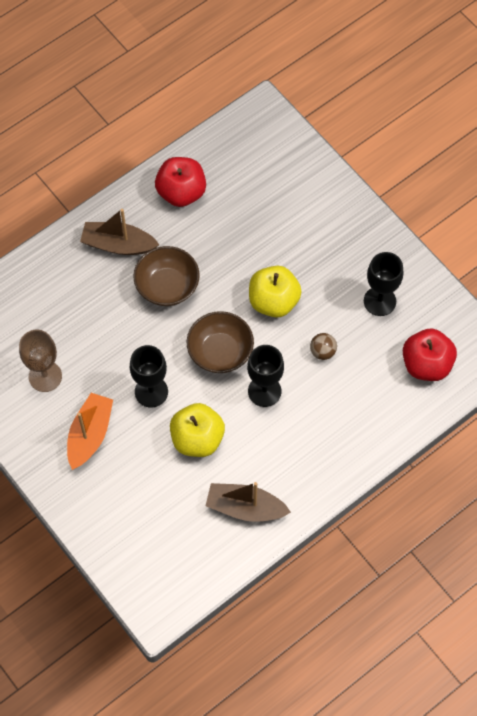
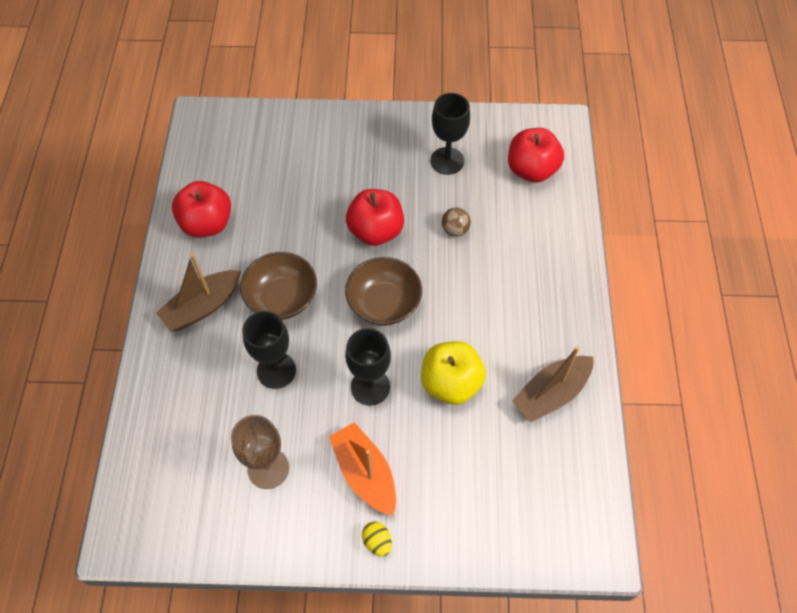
camera: 50 degrees left, 5 degrees down
black goblet [247,345,284,407] -> black goblet moved to [242,311,296,389]
yellow apple [249,266,302,318] -> red apple [346,189,404,246]
none -> yellow egg [362,521,392,557]

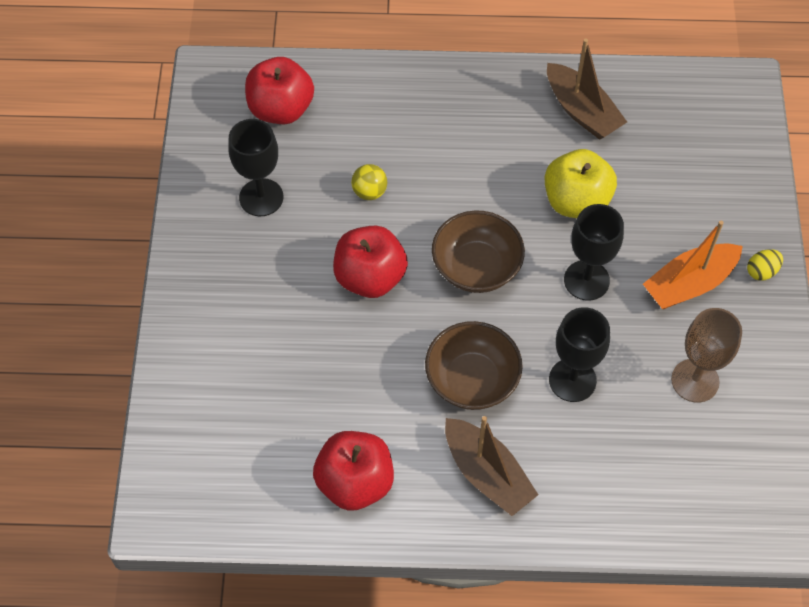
camera: 90 degrees left, 0 degrees up
brown ball [442,207,471,237] -> yellow ball [351,164,387,200]

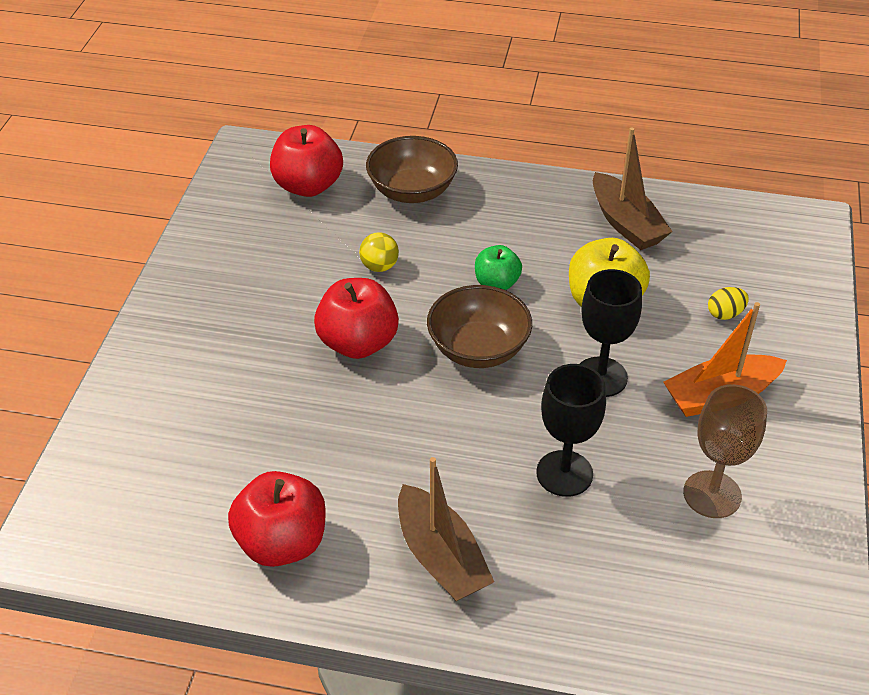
camera: 10 degrees right, 15 degrees down
black goblet [228,119,283,216] -> none
brown bowl [425,321,523,410] -> brown bowl moved to [366,136,458,203]
yellow egg [747,249,783,281] -> yellow egg moved to [708,287,749,320]
none -> green apple [475,245,522,290]

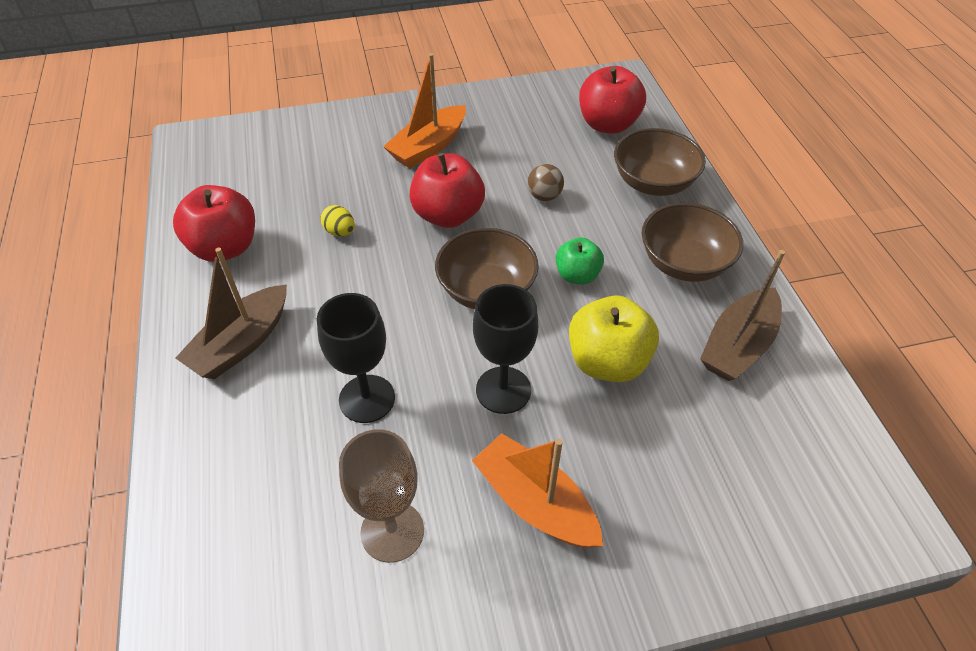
camera: 65 degrees right, 5 degrees up
yellow ball [359,232,399,272] -> brown ball [527,164,564,201]
yellow egg [708,287,749,320] -> yellow egg moved to [320,205,355,236]
none -> orange boat [383,53,466,168]
none -> brown bowl [641,203,743,282]

